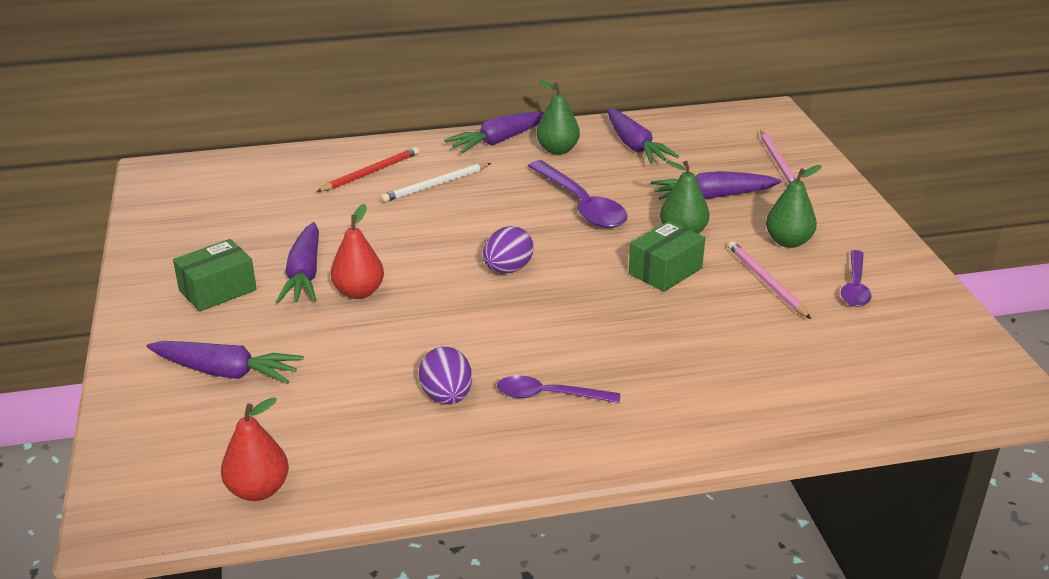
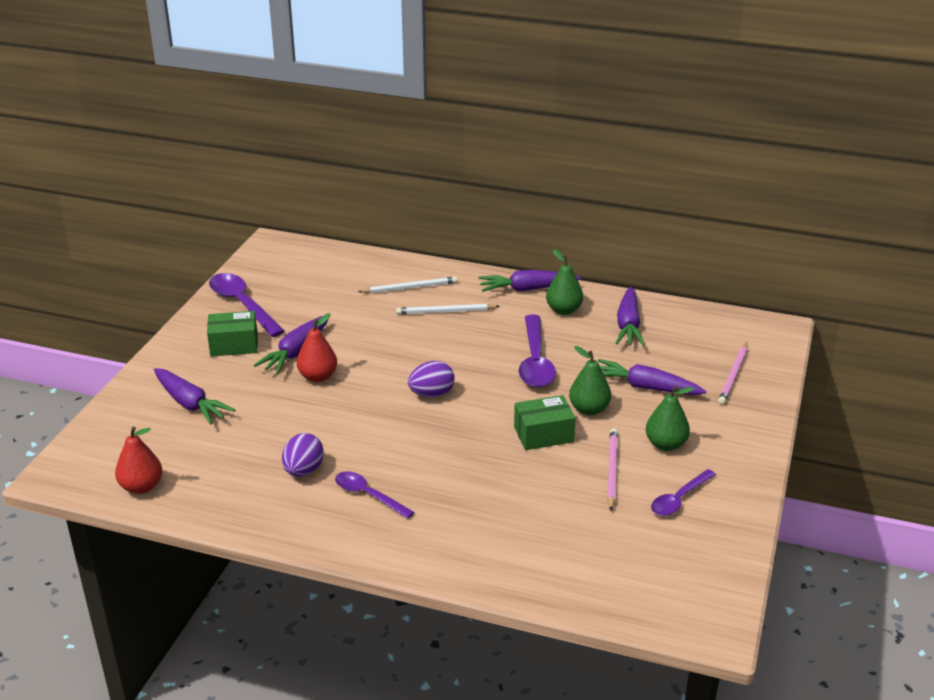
camera: 30 degrees right, 0 degrees up
red pencil [316,147,419,192] -> white pencil [358,276,457,293]
none -> purple spoon [209,273,285,337]

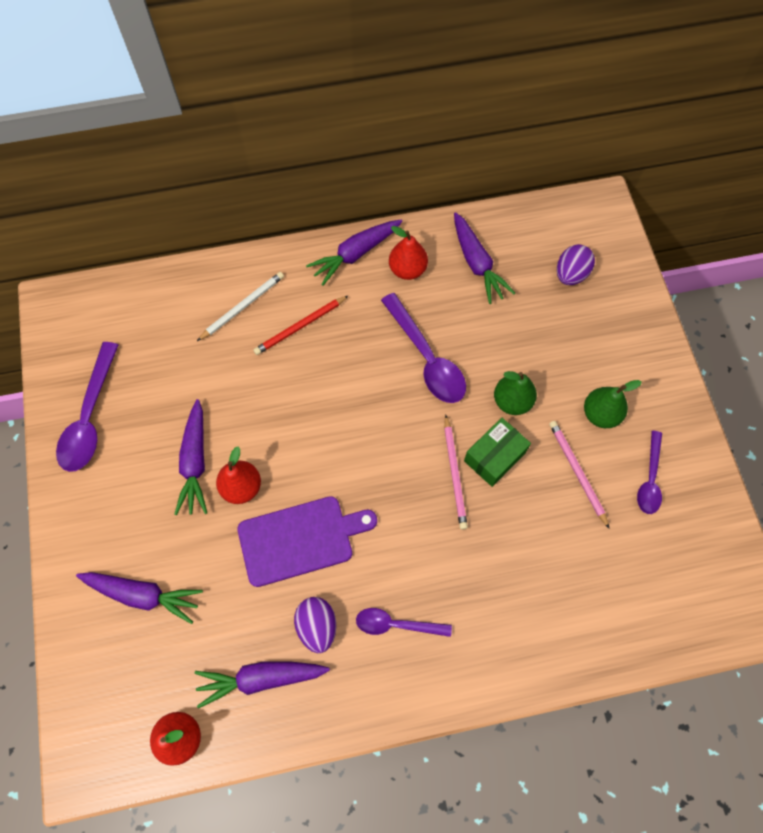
camera: 30 degrees left, 35 degrees up
green box [207,311,258,357] -> none
purple spoon [209,273,285,337] -> purple spoon turned 105 degrees counterclockwise [56,342,118,472]
white pencil [396,304,500,314] -> red pencil [253,295,349,355]
purple egg [408,361,454,397] -> purple egg moved to [557,244,595,285]
green pear [546,249,583,315] -> red pear [389,226,428,280]
purple carrot [598,359,707,395] -> purple carrot moved to [195,661,330,708]
pink pencil [718,343,748,404] -> pink pencil moved to [444,415,468,530]
none -> purple cutting board [238,496,377,587]

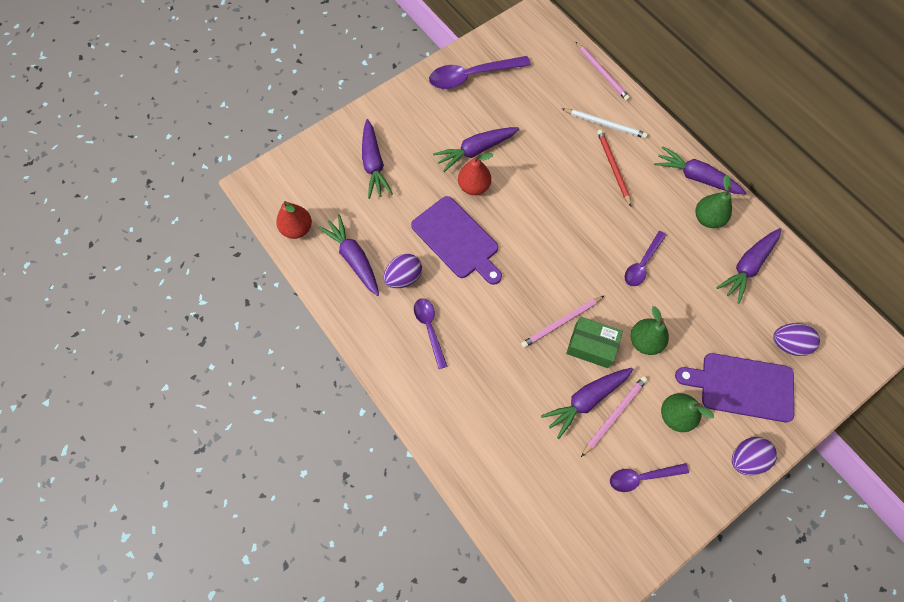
camera: 65 degrees right, 0 degrees up
red pencil [253,295,349,355] -> red pencil turned 45 degrees clockwise [597,130,631,206]
purple spoon [381,293,466,403] -> purple spoon [624,231,666,286], size x0.61
red pear [389,226,428,280] -> green pear [696,174,732,228]
none -> purple carrot [541,368,633,439]
none -> pink pencil [576,42,630,101]
none -> purple cutting board [675,353,794,422]
none -> purple egg [732,437,777,475]

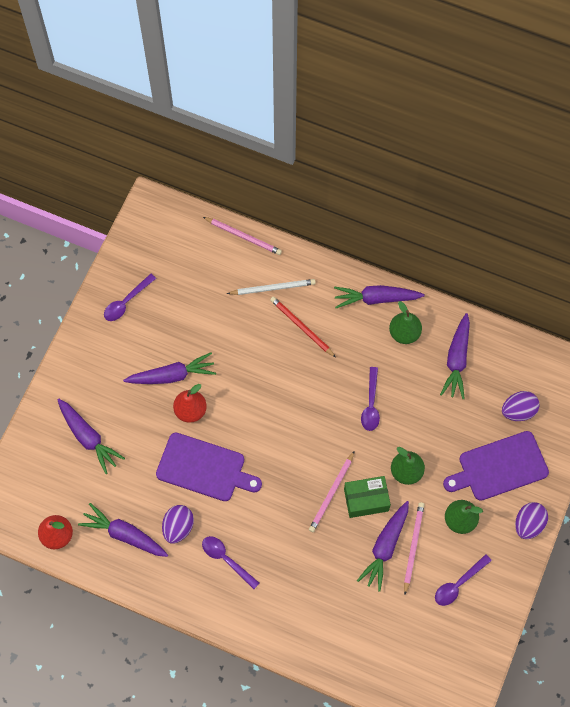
camera: 30 degrees left, 0 degrees up
purple spoon [429,56,531,89] -> purple spoon [104,274,156,321], size x0.61
purple carrot [433,127,519,172] -> purple carrot turned 135 degrees counterclockwise [123,352,216,384]

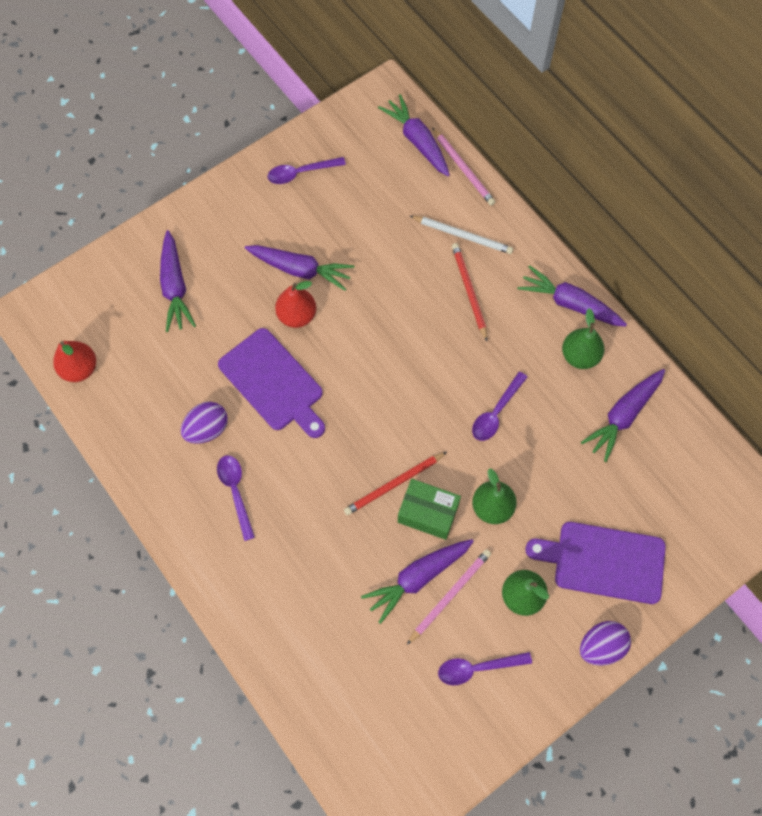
camera: 30 degrees right, 0 degrees up
purple carrot [78,503,168,557] -> purple carrot moved to [378,94,450,176]
pink pencil [309,451,355,532] -> red pencil [344,452,447,515]
purple egg [502,391,539,421] -> none

